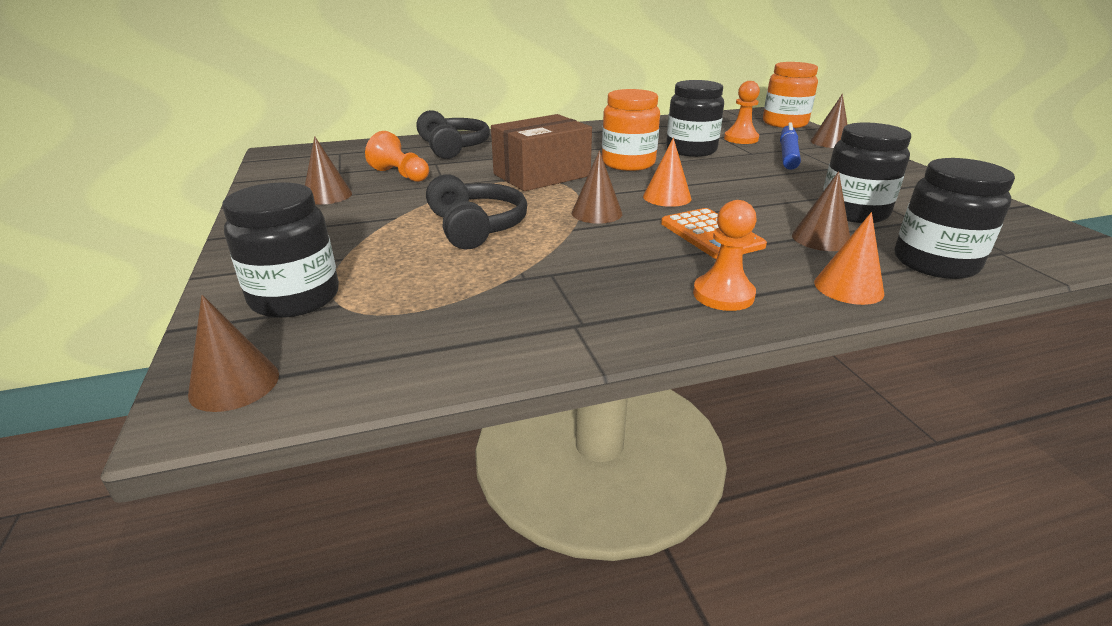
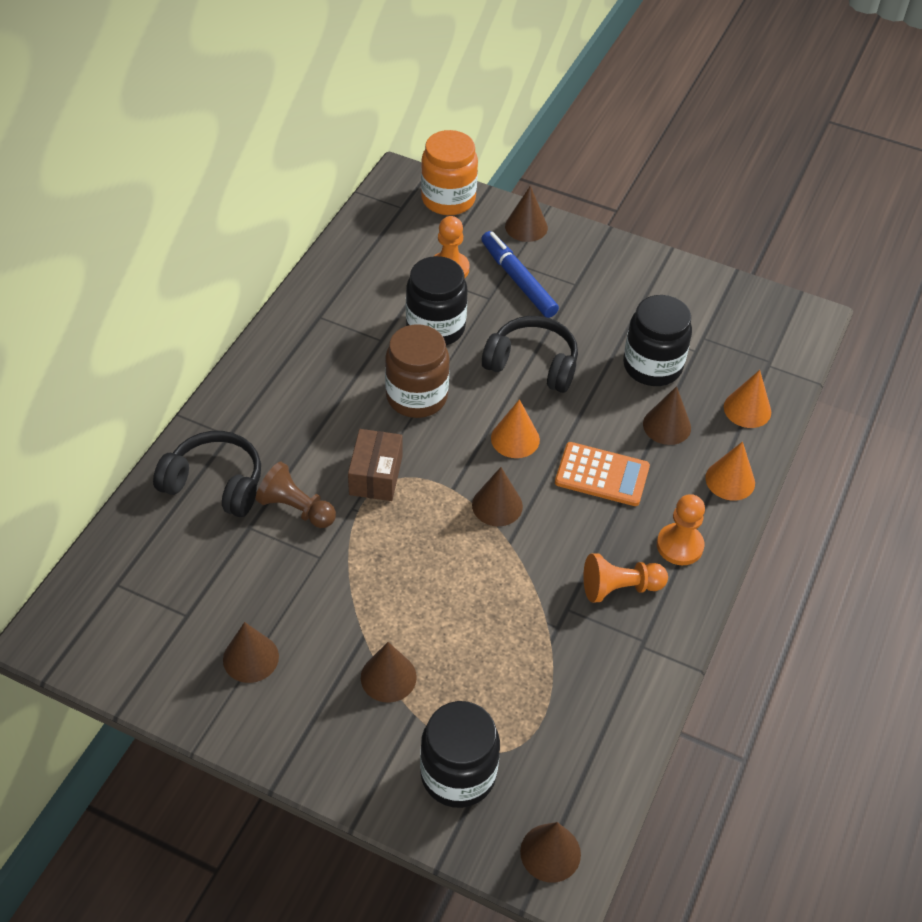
camera: 50 degrees left, 20 degrees up
orange pawn [365,131,429,182] -> orange pawn moved to [584,553,668,602]
black headphones [426,174,527,249] -> black headphones moved to [482,316,578,393]
brown box [491,114,592,191] -> brown box [348,429,402,501], size x0.64
orange jar [602,89,660,171] -> brown jar [385,324,450,418]
black jar [895,158,1015,279] -> orange cone [724,370,771,428]
none -> brown pawn [256,462,336,528]
none -> brown cone [361,642,417,703]

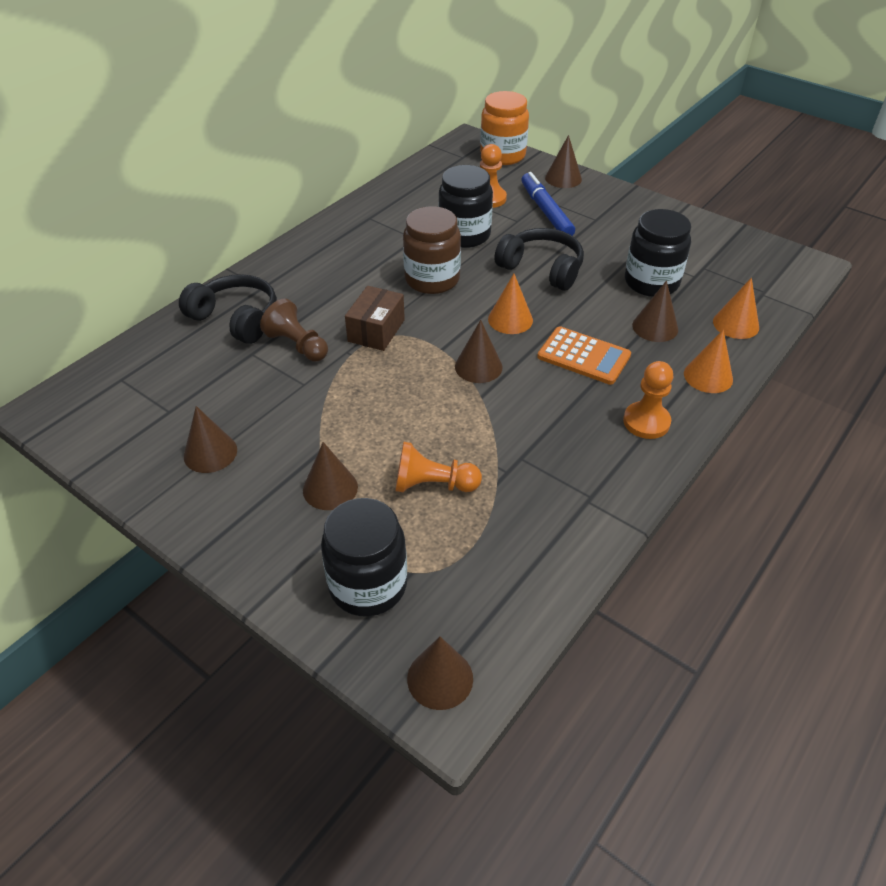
camera: 15 degrees right, 5 degrees down
orange pawn [584,553,668,602] -> orange pawn moved to [395,442,482,492]

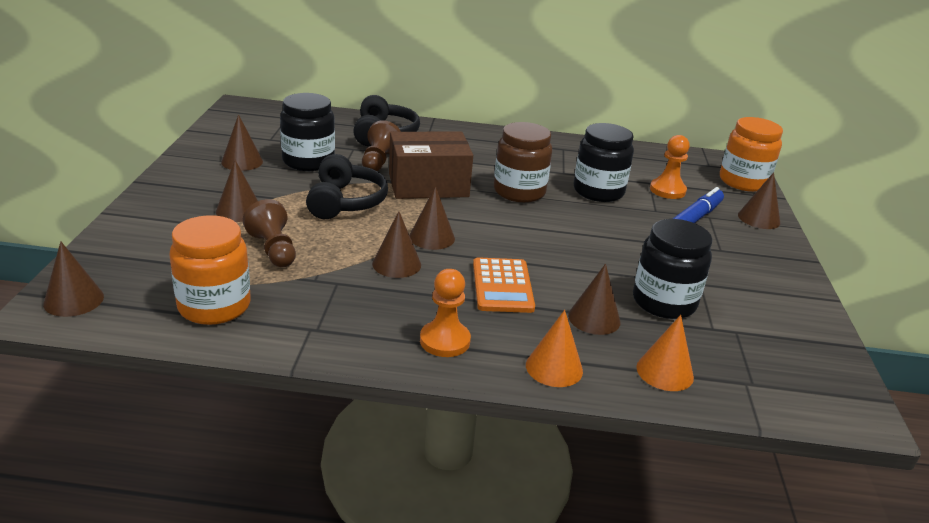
camera: 55 degrees right, 15 degrees down
black jar [321,498,407,616] -> black jar moved to [280,93,335,171]
brown box [345,286,405,351] -> brown box [389,131,473,199], size x1.57
orange pawn [395,442,482,492] -> brown pawn [243,199,296,267]
orange cone [488,274,533,334] -> none
black headphones [494,228,584,291] -> black headphones moved to [306,154,388,219]
none -> orange jar [169,215,251,325]
none -> brown cone [372,211,421,278]

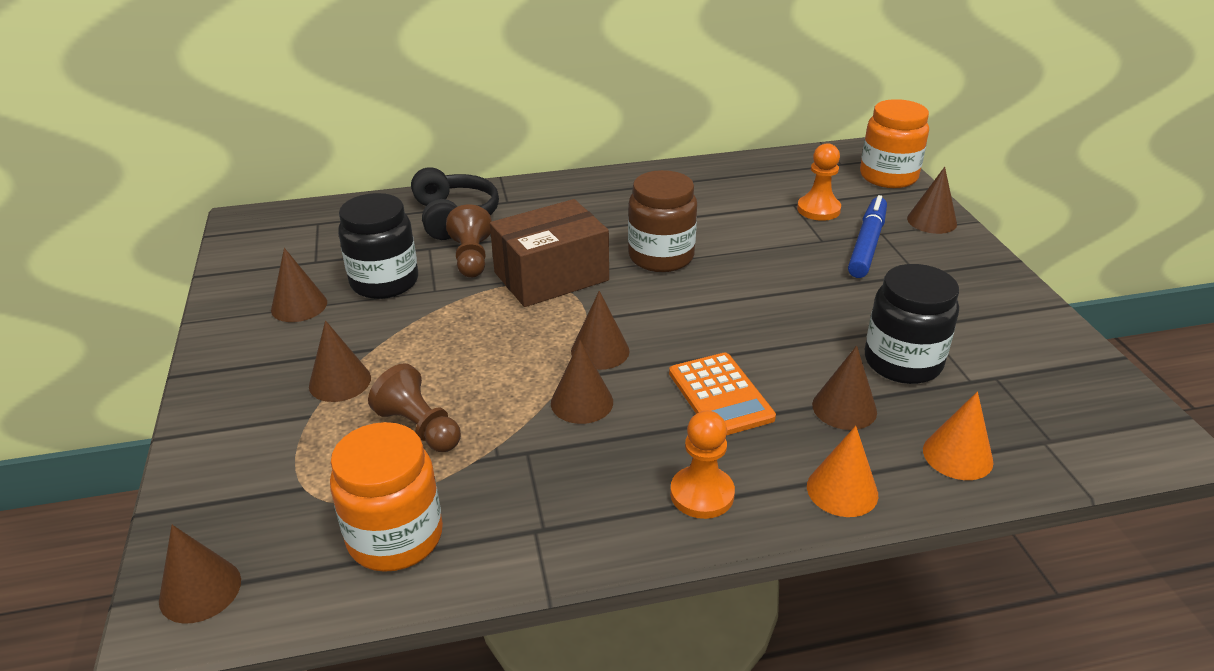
camera: 15 degrees left, 5 degrees up
black headphones [306,154,388,219] -> none
black jar [573,123,634,202] -> none

